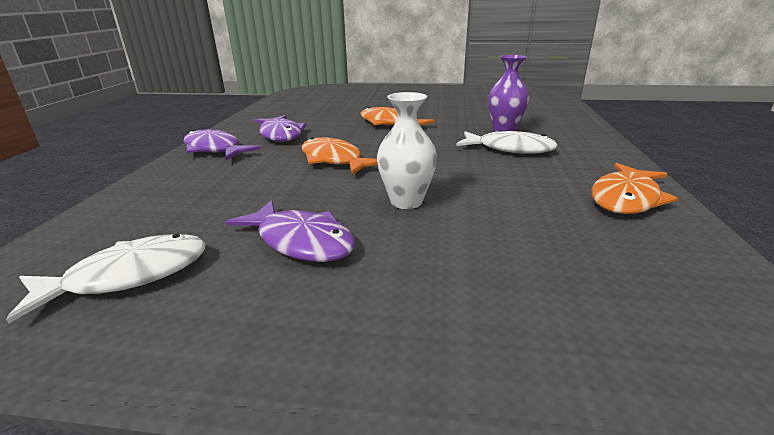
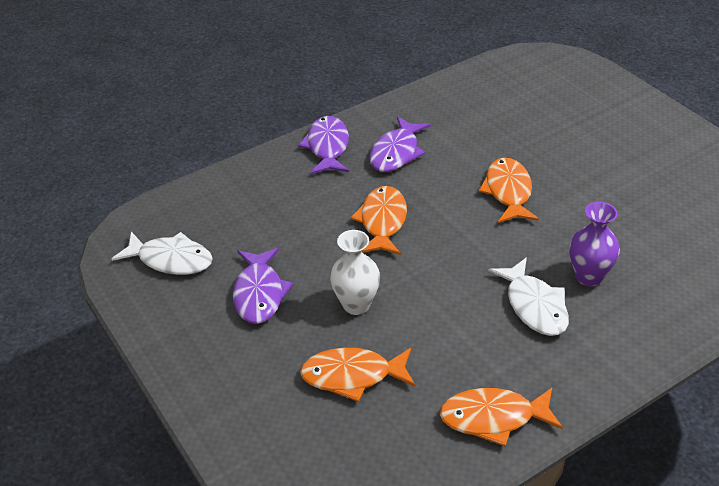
camera: 50 degrees right, 15 degrees up
none -> orange fish [300,348,415,402]

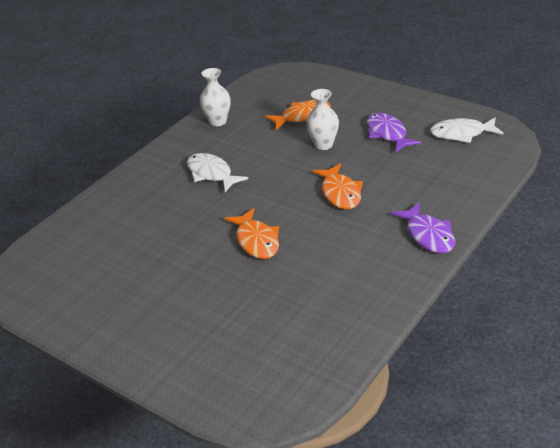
camera: 160 degrees right, 5 degrees down
purple fish [369,116,431,172] -> none
orange fish [440,388,563,447] -> white vase [200,68,230,126]
purple vase [569,202,620,286] -> none

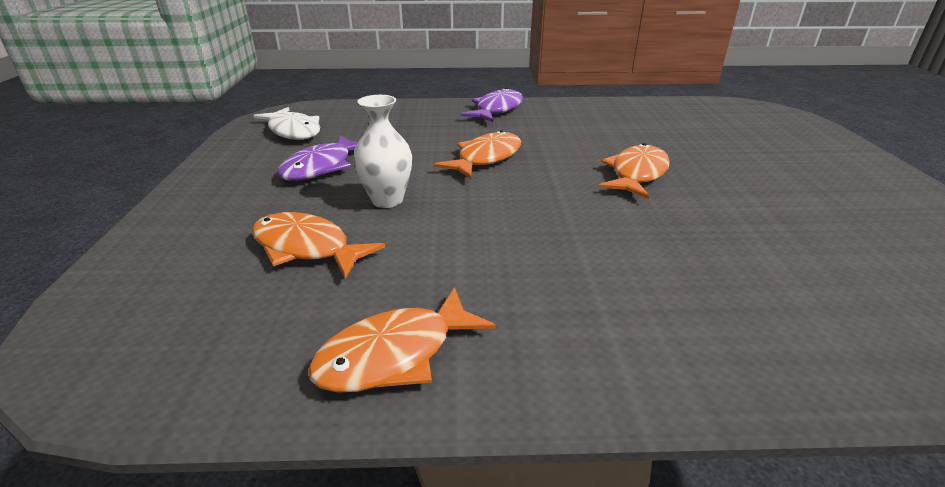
camera: 130 degrees left, 5 degrees down
white fish [187,153,248,192] -> none
white vase [200,68,230,126] -> orange fish [308,287,496,393]

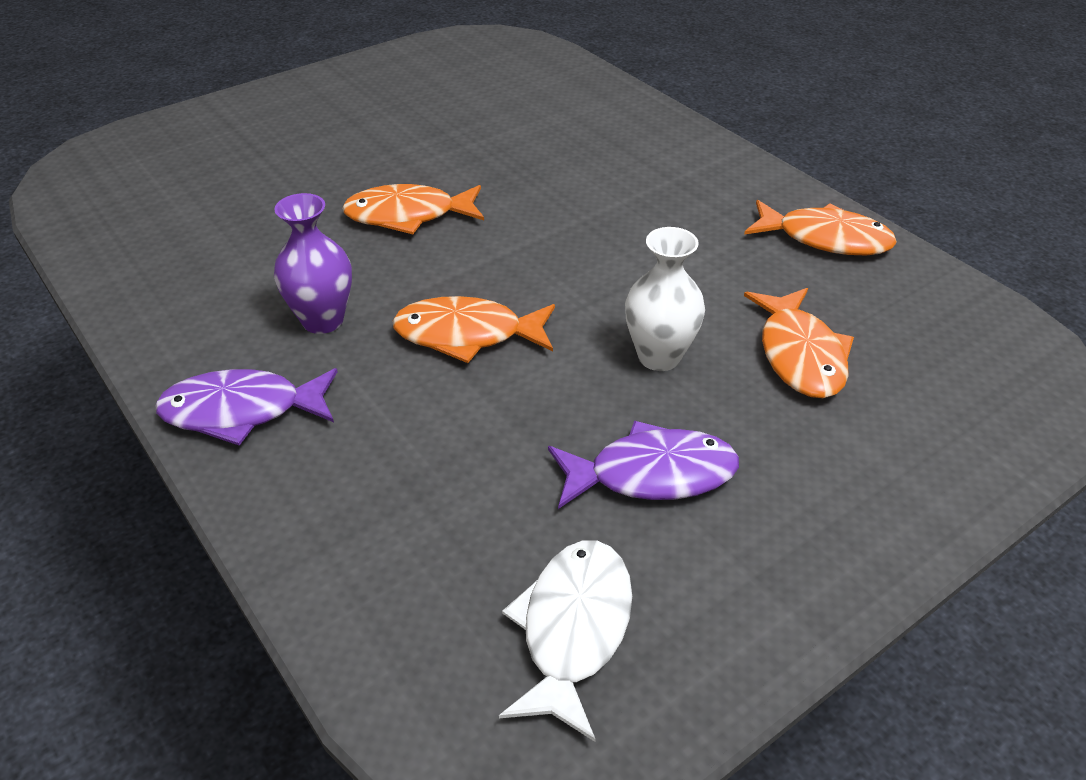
camera: 125 degrees left, 10 degrees up
none -> purple vase [274,193,352,334]

